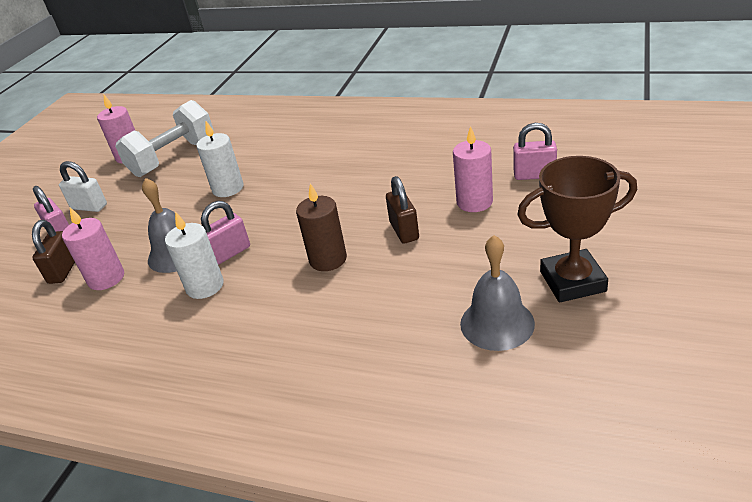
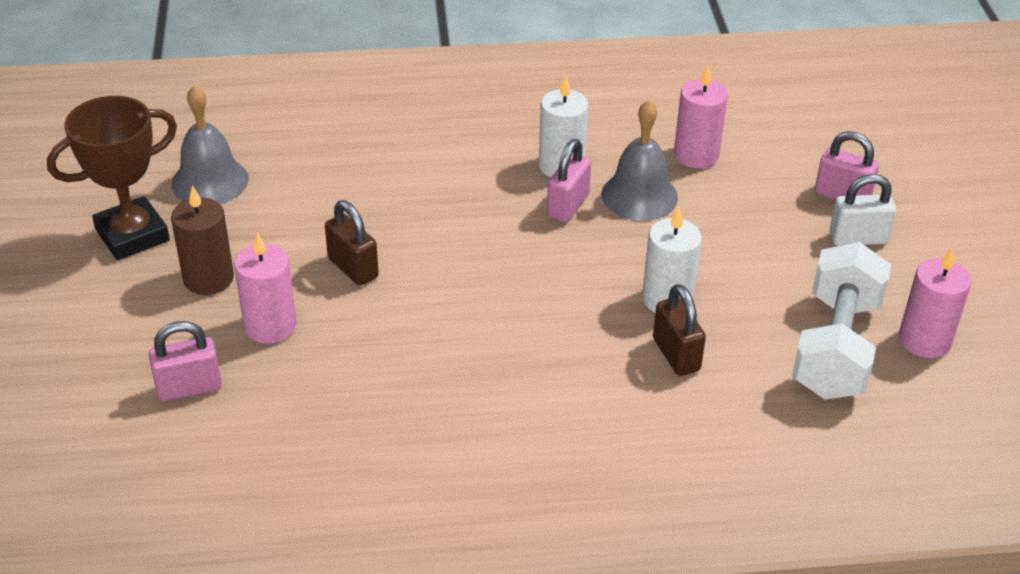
camera: 150 degrees right, 5 degrees up
brown padlock [32,220,75,284] -> brown padlock moved to [653,284,706,376]
brown candle [296,183,347,271] -> brown candle moved to [171,185,234,295]

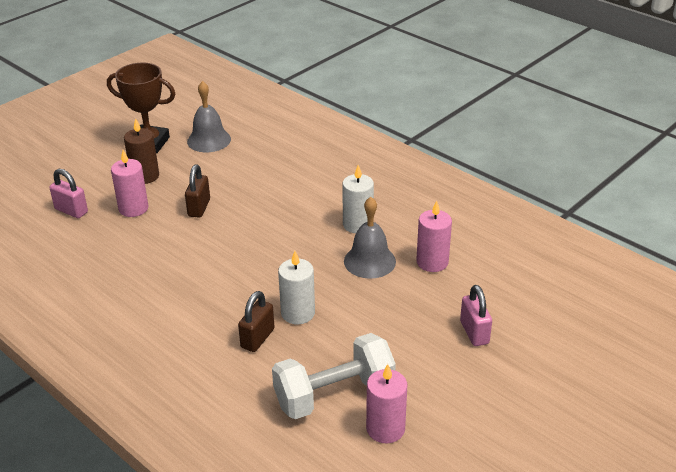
camera: 50 degrees right, 5 degrees down
pink padlock [547,139,591,223] -> none
white padlock [829,174,896,246] -> none

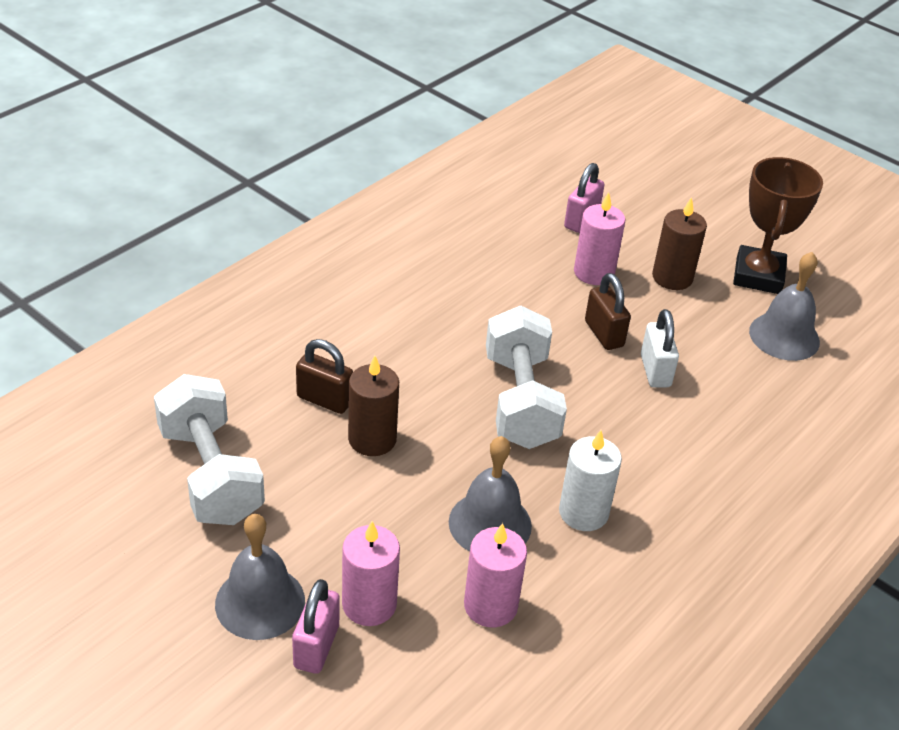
camera: 85 degrees right, 5 degrees up
brown padlock [185,165,210,218] -> brown padlock turned 60 degrees clockwise [585,273,631,350]
white candle [278,251,315,324] -> brown candle [348,356,399,456]
pink candle [366,364,407,443] -> pink candle moved to [342,521,400,626]
pink padlock [460,285,492,346] -> pink padlock turned 60 degrees counterclockwise [292,579,339,674]
none -> grey bell [215,514,305,640]
none -> white dumbbell [486,306,567,449]
none -> white padlock [641,309,679,388]

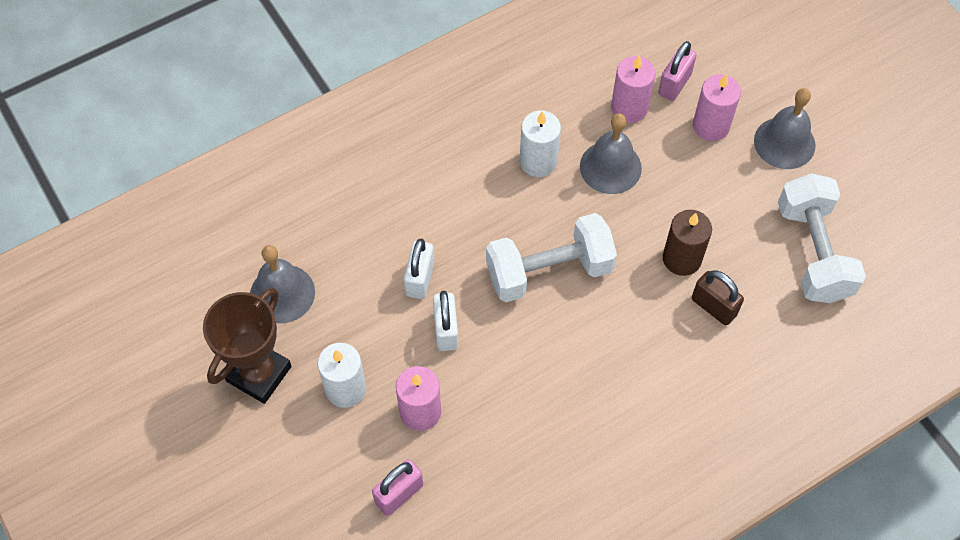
camera: 160 degrees left, 20 degrees up
pink padlock [292,579,339,674] -> pink padlock moved to [658,41,697,101]
white dumbbell [486,306,567,449] -> white dumbbell turned 60 degrees clockwise [486,213,617,302]
brown padlock [585,273,631,350] -> white padlock [433,291,458,351]
brown candle [652,197,707,290] -> white candle [318,343,366,408]

